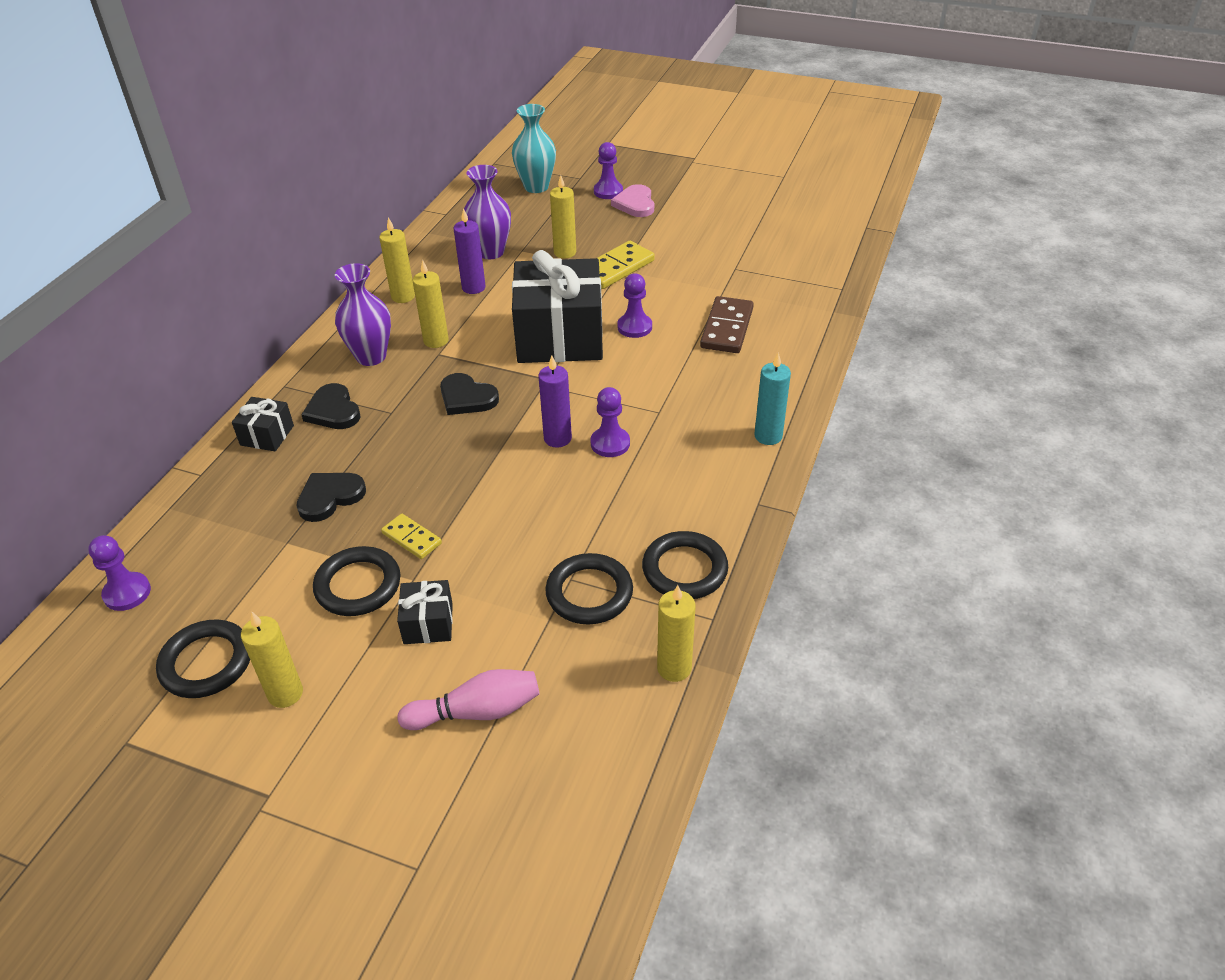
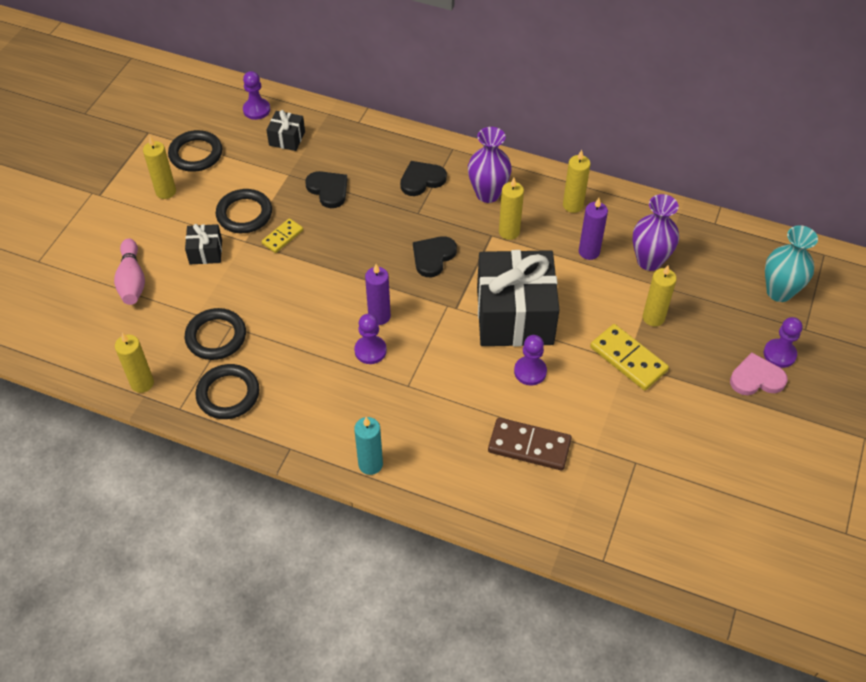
camera: 90 degrees right, 10 degrees up
black gift [232,397,294,451] -> black gift moved to [266,110,305,151]

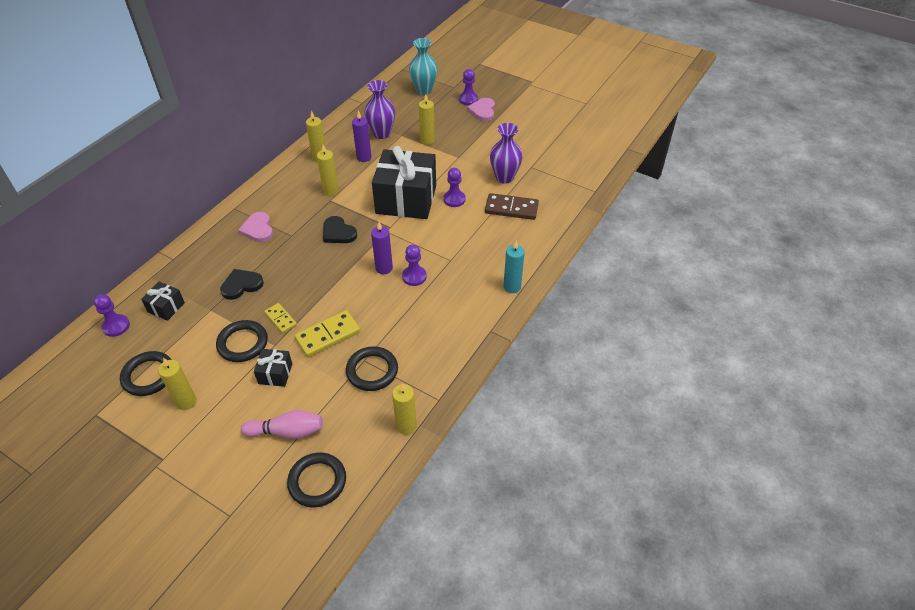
camera: 80 degrees left, 5 degrees down
black ring [196,364,259,419] -> black ring moved to [287,452,346,507]
black heart [400,161,447,196] -> pink heart [238,212,273,242]
purple vase [468,127,512,203] -> purple vase moved to [490,123,523,184]
brown domino [488,418,572,470] -> brown domino turned 75 degrees clockwise [485,193,539,220]
yellow domino [590,324,669,390] -> yellow domino moved to [294,310,360,357]

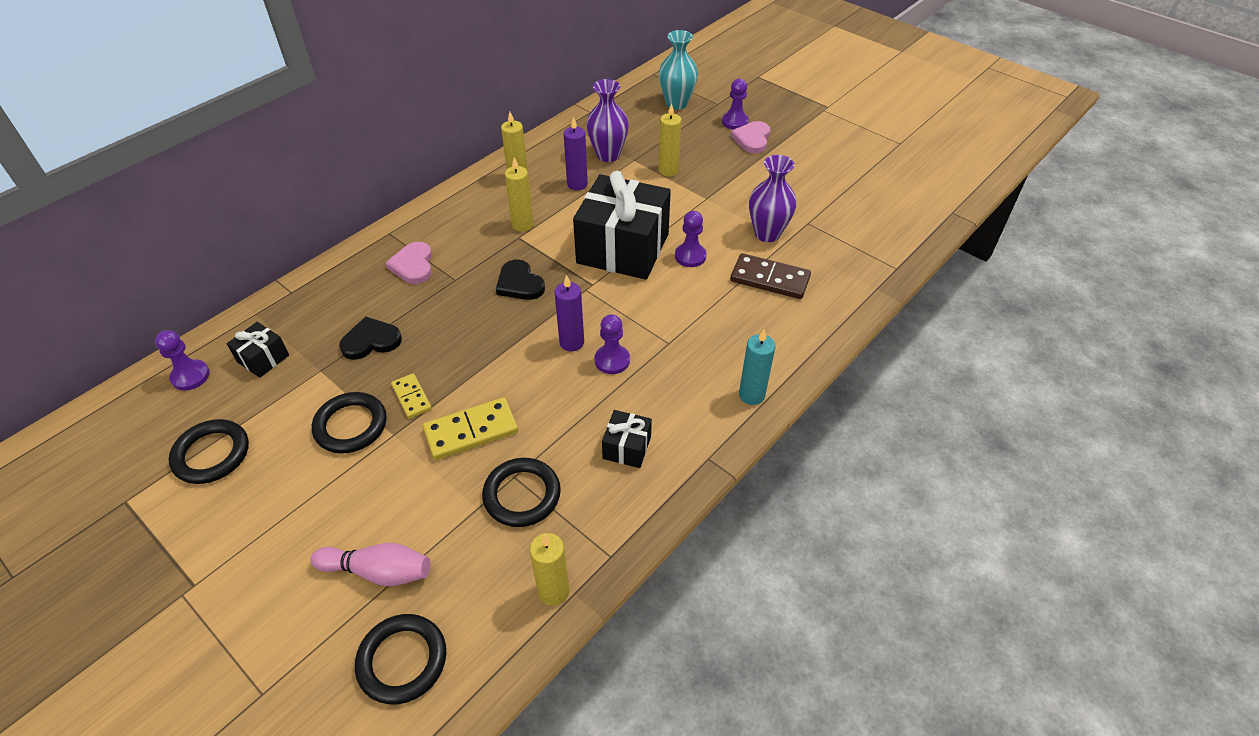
camera: 10 degrees right, 0 degrees up
yellow candle [158,358,196,410] -> none
black gift [254,349,292,387] -> black gift moved to [602,410,652,468]

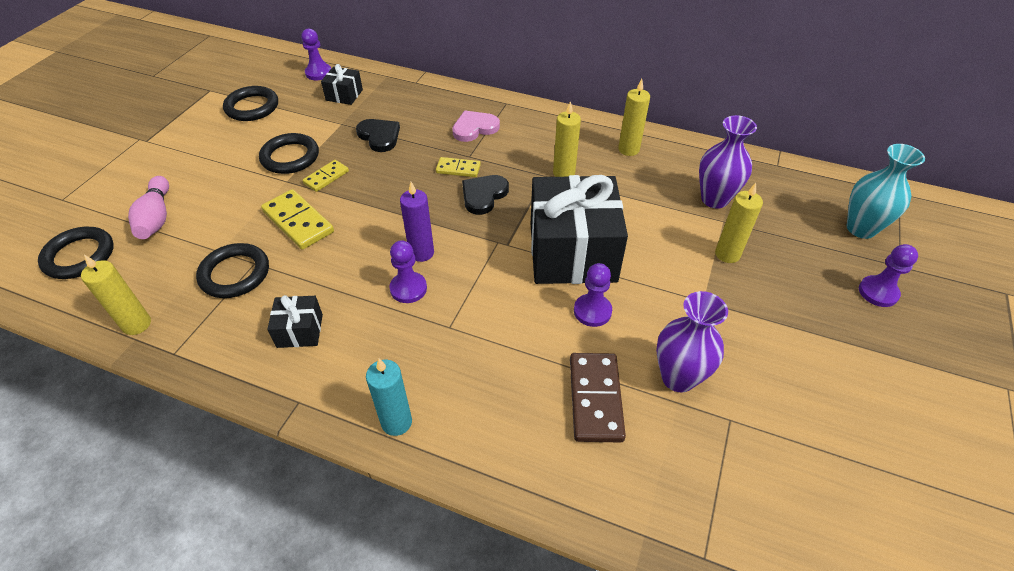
camera: 70 degrees right, 0 degrees up
purple candle [564,117,588,191] -> none
pink heart [731,121,770,153] -> none
none -> yellow domino [436,157,481,177]

